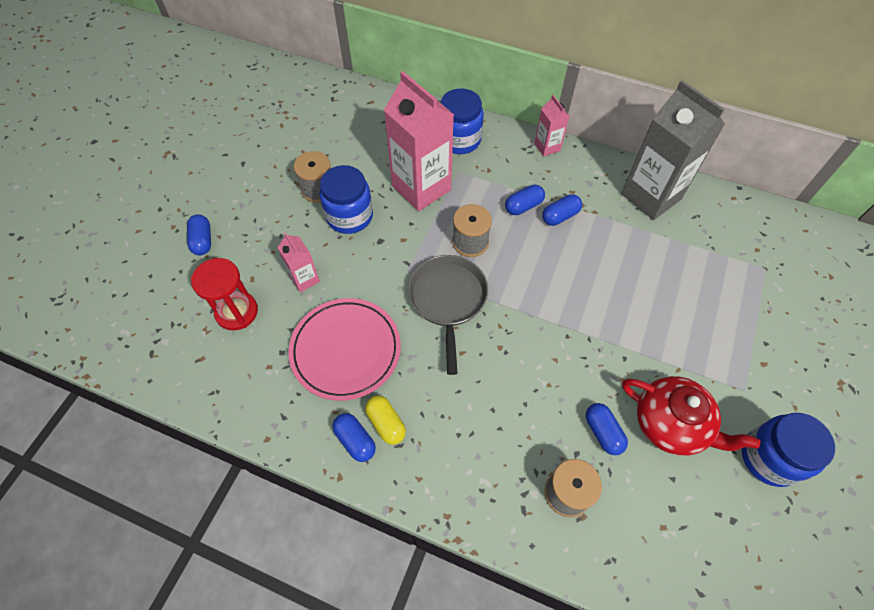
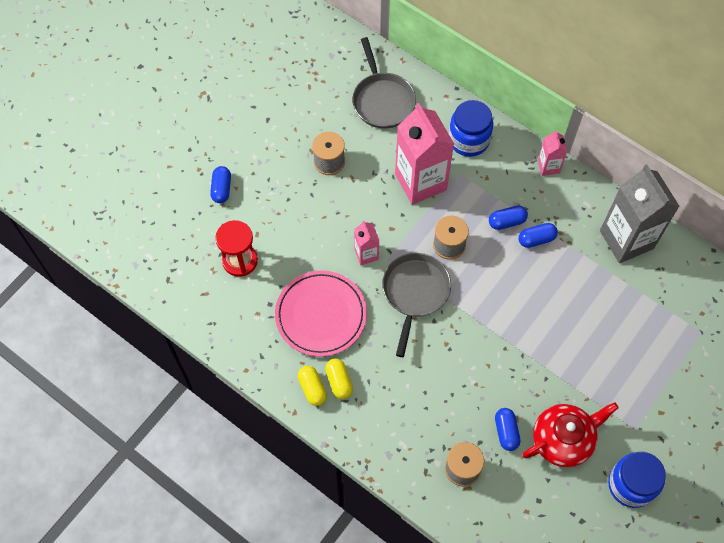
camera: 15 degrees right, 5 degrees up
pink carton [278,232,320,292] -> pink carton moved to [354,221,379,265]
blue jar [319,165,373,234] -> none
blue capsule [332,413,376,462] -> yellow capsule [298,366,327,406]
red teapot [622,376,760,456] -> red teapot turned 75 degrees counterclockwise [522,402,619,467]
none -> grey pan [353,37,416,129]

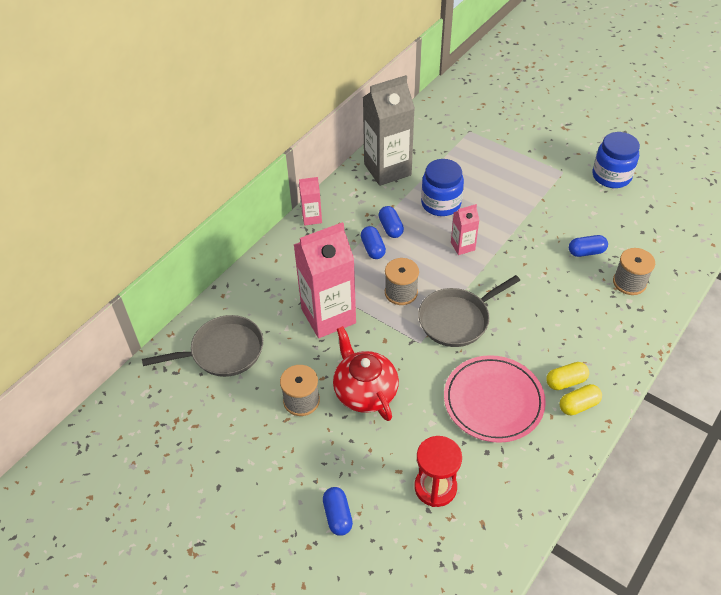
camera: 90 degrees left, 15 degrees down
blue capsule [210,166,231,203] -> blue capsule turned 75 degrees clockwise [323,487,353,536]
pink carton [354,221,379,265] -> pink carton moved to [451,204,479,255]
grey pan [382,253,451,357] -> grey pan turned 45 degrees counterclockwise [418,275,520,347]
blue jar [449,100,493,157] -> blue jar moved to [421,159,464,216]
red teapot [522,402,619,467] -> red teapot moved to [333,326,399,421]

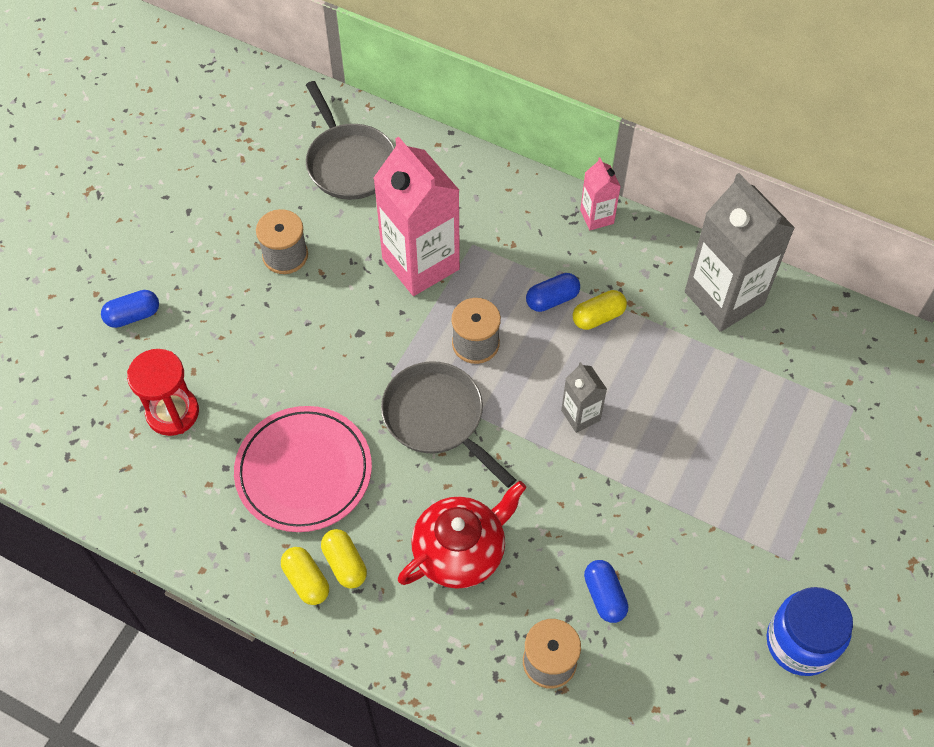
camera: 80 degrees right, 10 degrees up
red teapot [333,326,399,421] -> red teapot moved to [398,481,527,589]
blue capsule [378,206,404,238] -> yellow capsule [573,290,627,330]
blue jar [421,159,464,216] -> none
pink carton [451,204,479,255] -> grey carton [561,362,607,433]

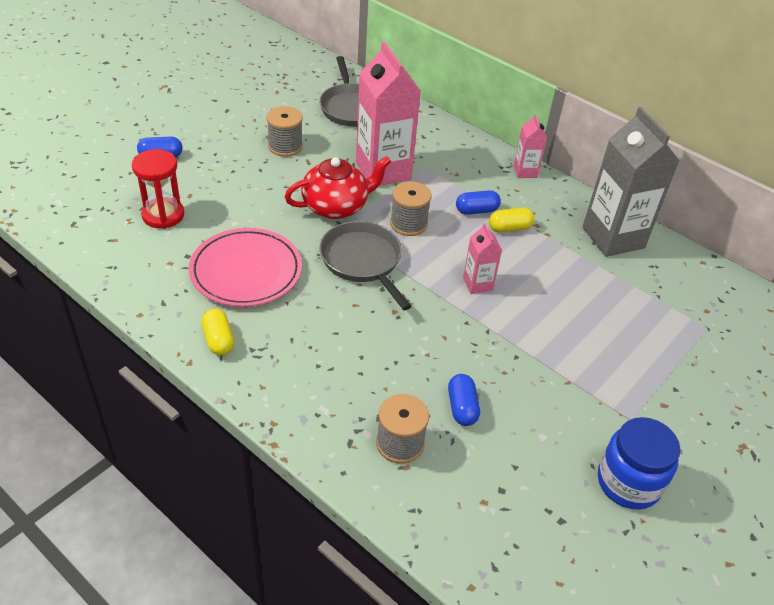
camera: 10 degrees right, 15 degrees down
yellow capsule [321,529,367,589] -> none
red teapot [398,481,527,589] -> red teapot moved to [285,156,391,219]
grey carton [561,362,607,433] -> pink carton [463,223,502,294]

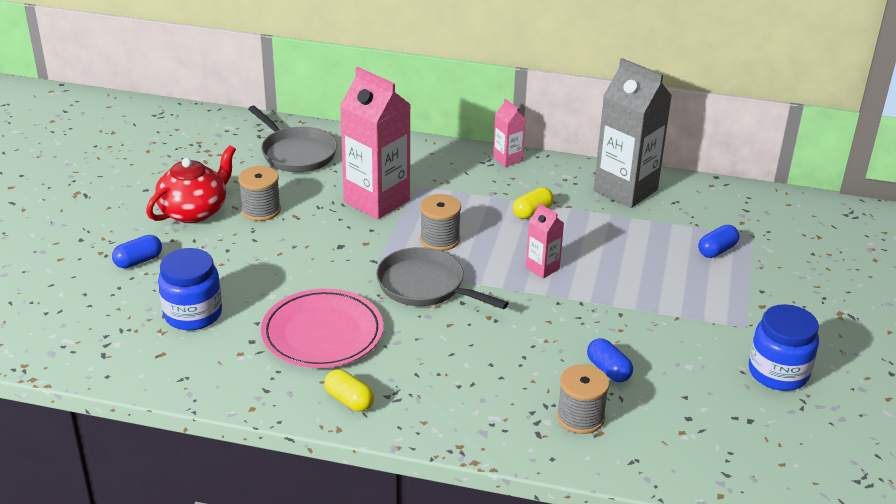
camera: 25 degrees left, 10 degrees down
red hourglass [132,149,184,229] -> blue jar [158,248,222,330]
red teapot [285,156,391,219] -> red teapot moved to [146,145,236,223]
blue capsule [456,190,501,215] -> blue capsule moved to [698,225,739,258]

